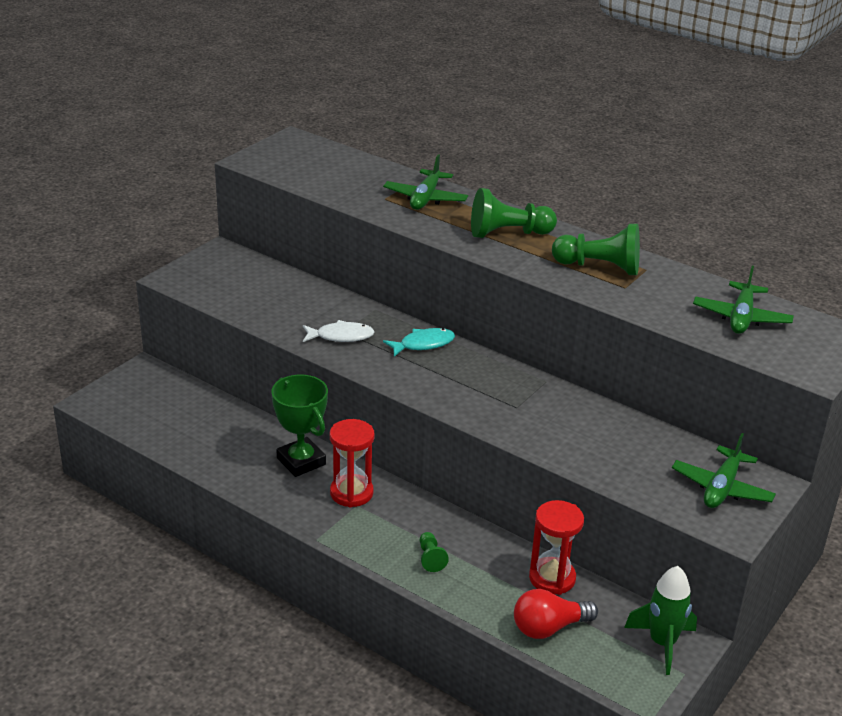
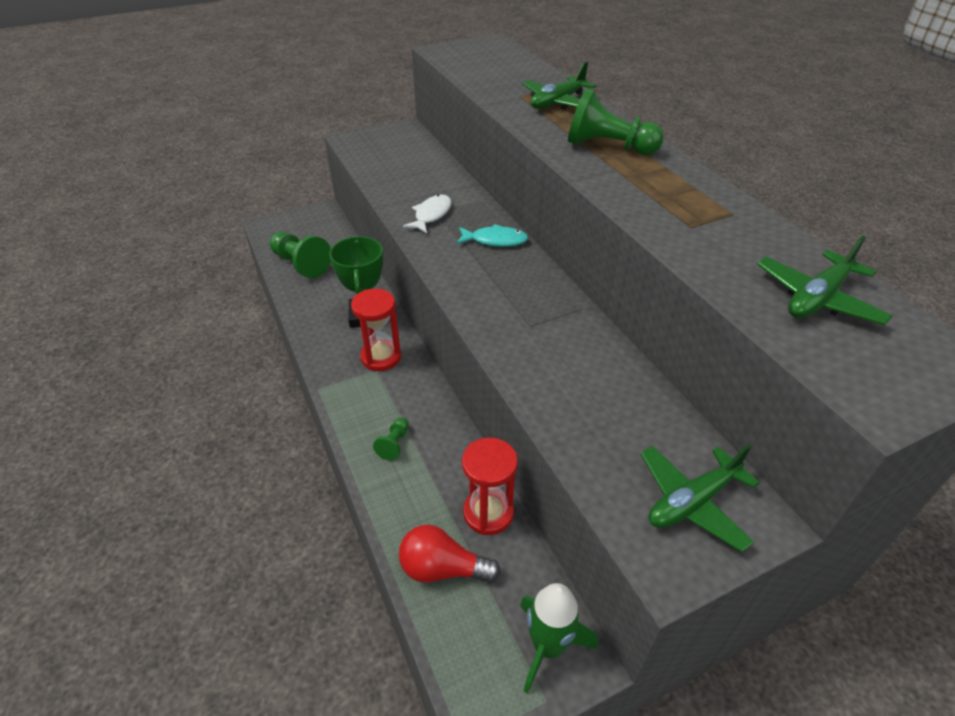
camera: 30 degrees right, 10 degrees up
white fish [303,320,375,342] -> white fish turned 90 degrees counterclockwise [403,195,452,233]
green pawn [552,224,640,275] -> green pawn moved to [270,232,331,278]

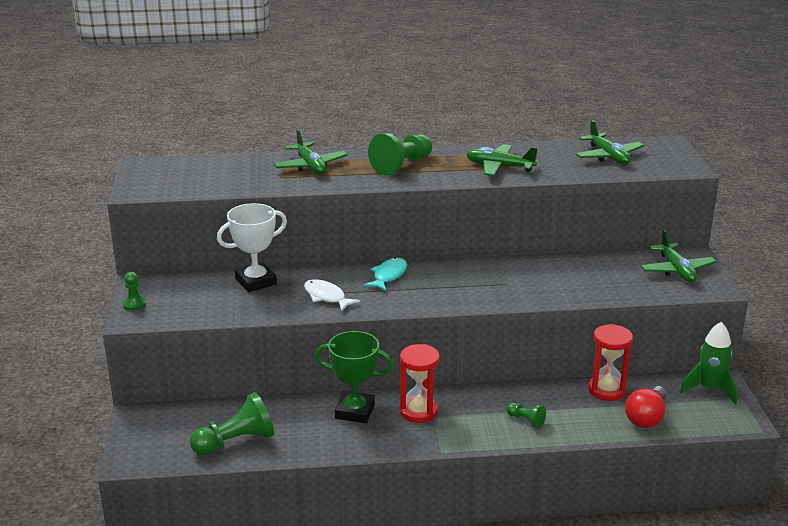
camera: 70 degrees left, 15 degrees down
none -> green pawn [123,272,146,311]
none -> white trophy [217,203,287,292]
none -> green plane [466,144,538,176]

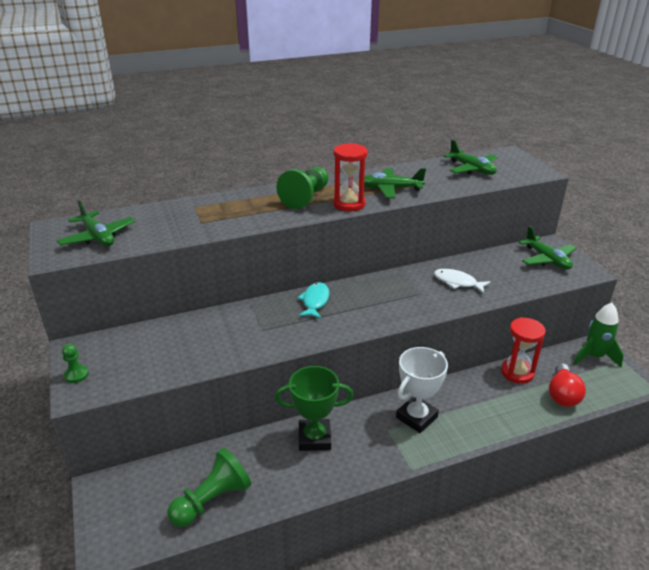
camera: 15 degrees left, 5 degrees up
white trophy [217,203,287,292] -> white trophy moved to [396,347,448,433]
green plane [274,129,348,174] -> green plane moved to [57,200,135,246]
white fish [304,279,360,311] -> white fish moved to [434,269,491,294]
red hourglass [400,344,440,423] -> red hourglass moved to [333,143,368,211]
green pawn [506,403,546,428] -> none

